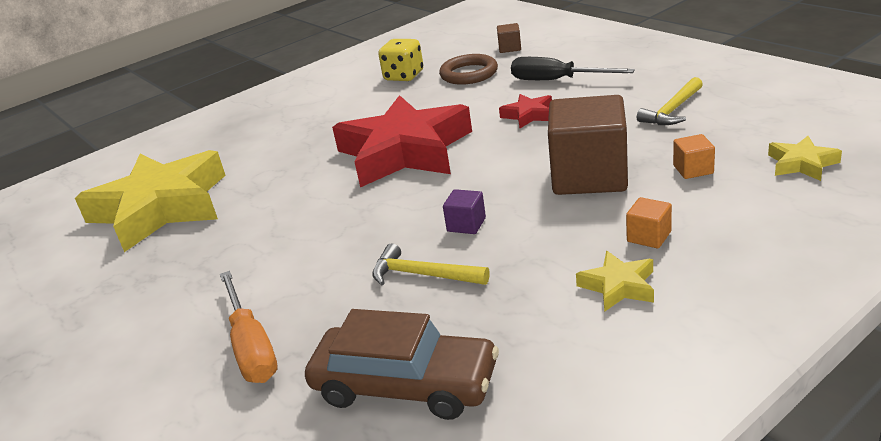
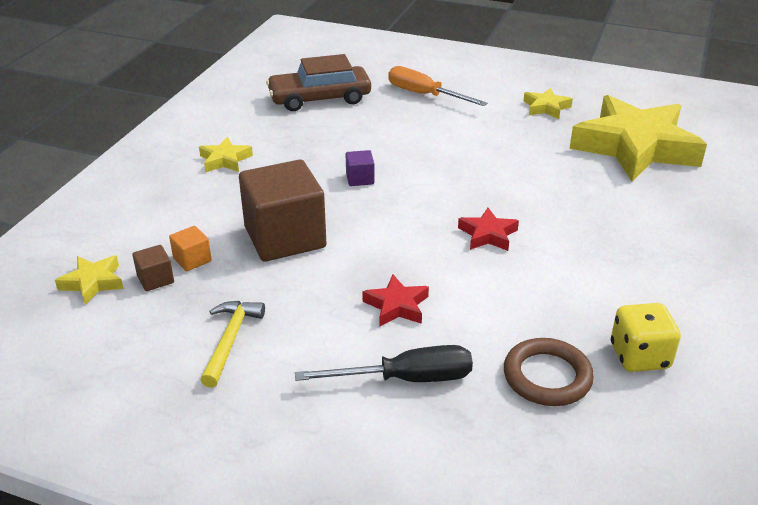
camera: 145 degrees right, 5 degrees up
red star [332,95,472,187] -> red star [458,208,519,251], size x0.41
yellow hammer [372,243,490,286] -> none
brown cube [497,23,521,53] -> brown cube moved to [132,245,174,291]
orange cube [626,197,672,248] -> none
none -> yellow star [523,88,573,119]

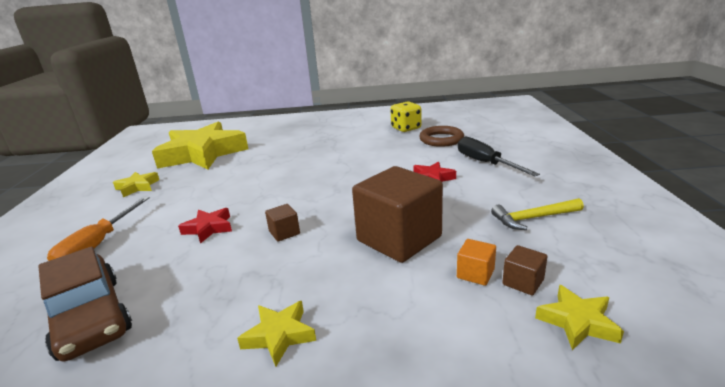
camera: 110 degrees left, 10 degrees down
purple cube [346,150,374,186] -> brown cube [265,204,300,242]
red star [458,208,519,251] -> red star moved to [178,208,232,243]

